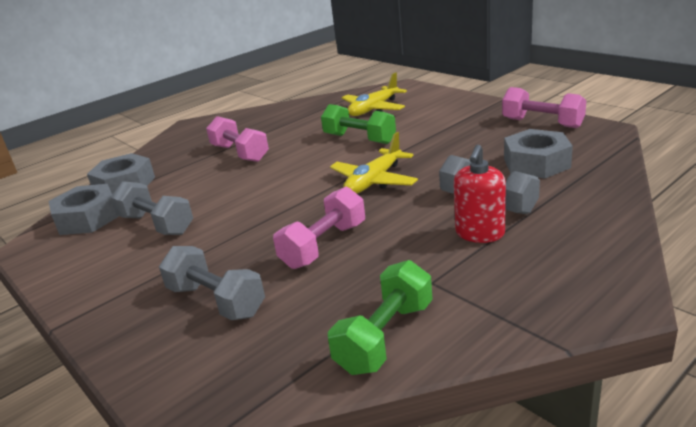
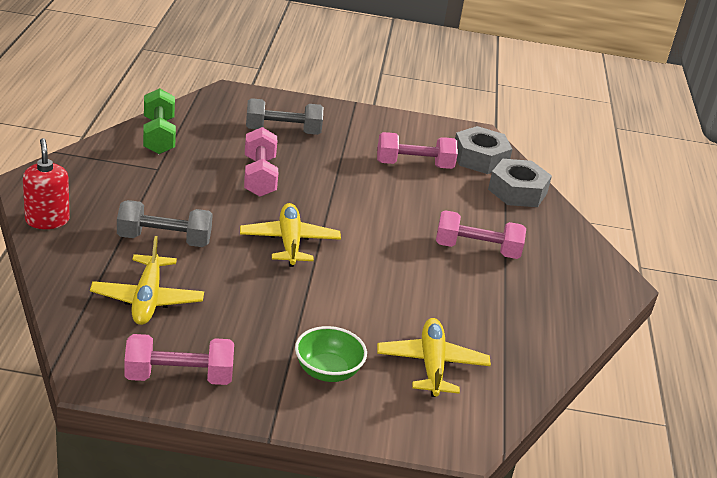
camera: 130 degrees right, 5 degrees up
grey dumbbell [110,181,193,235] -> pink dumbbell [377,132,458,169]
green dumbbell [321,104,396,144] -> none
red soap dispenser [454,145,506,243] -> red soap dispenser moved to [23,138,70,229]
grey nut [504,129,573,179] -> yellow plane [90,236,204,325]
none -> green bowl [295,326,367,382]

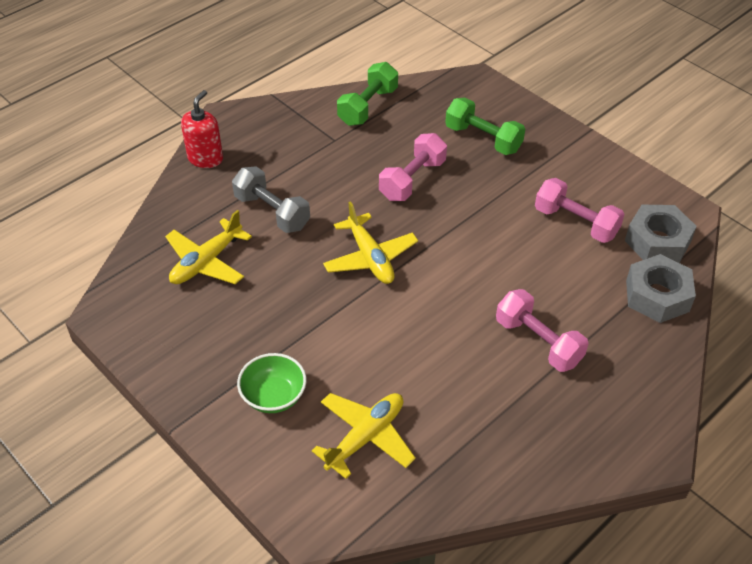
camera: 45 degrees right, 15 degrees up
pink dumbbell [124,334,234,385] -> none
yellow plane [240,203,341,267] -> yellow plane turned 120 degrees clockwise [323,201,418,284]
grey dumbbell [246,98,323,135] -> green dumbbell [445,98,525,155]

